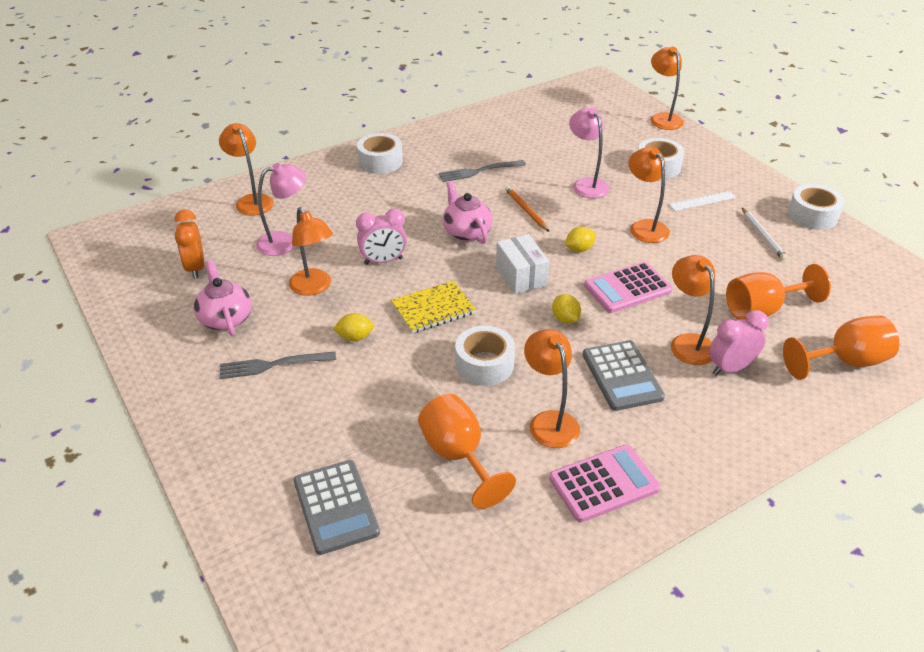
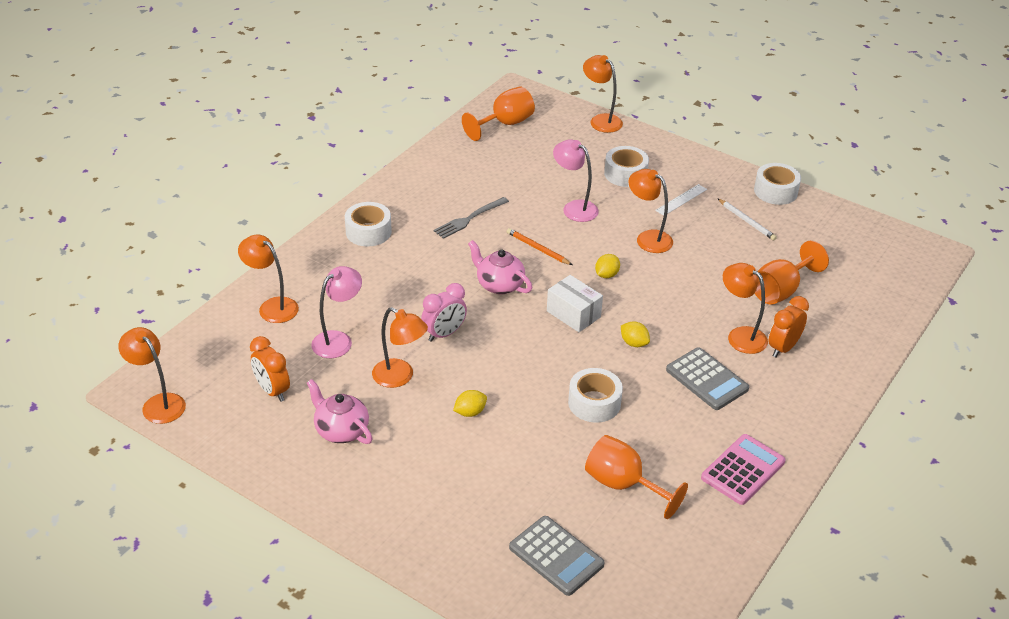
camera: 25 degrees left, 0 degrees up
grey fork [220,352,336,379] -> none
yellow notebook [391,281,476,334] -> none
orange lamp [524,329,580,448] -> orange lamp moved to [118,327,186,424]
pink calculator [584,262,673,313] -> none
pink clock [709,310,769,376] -> orange clock [769,296,809,358]
orange goblet [783,315,899,380] -> orange goblet moved to [462,86,535,141]

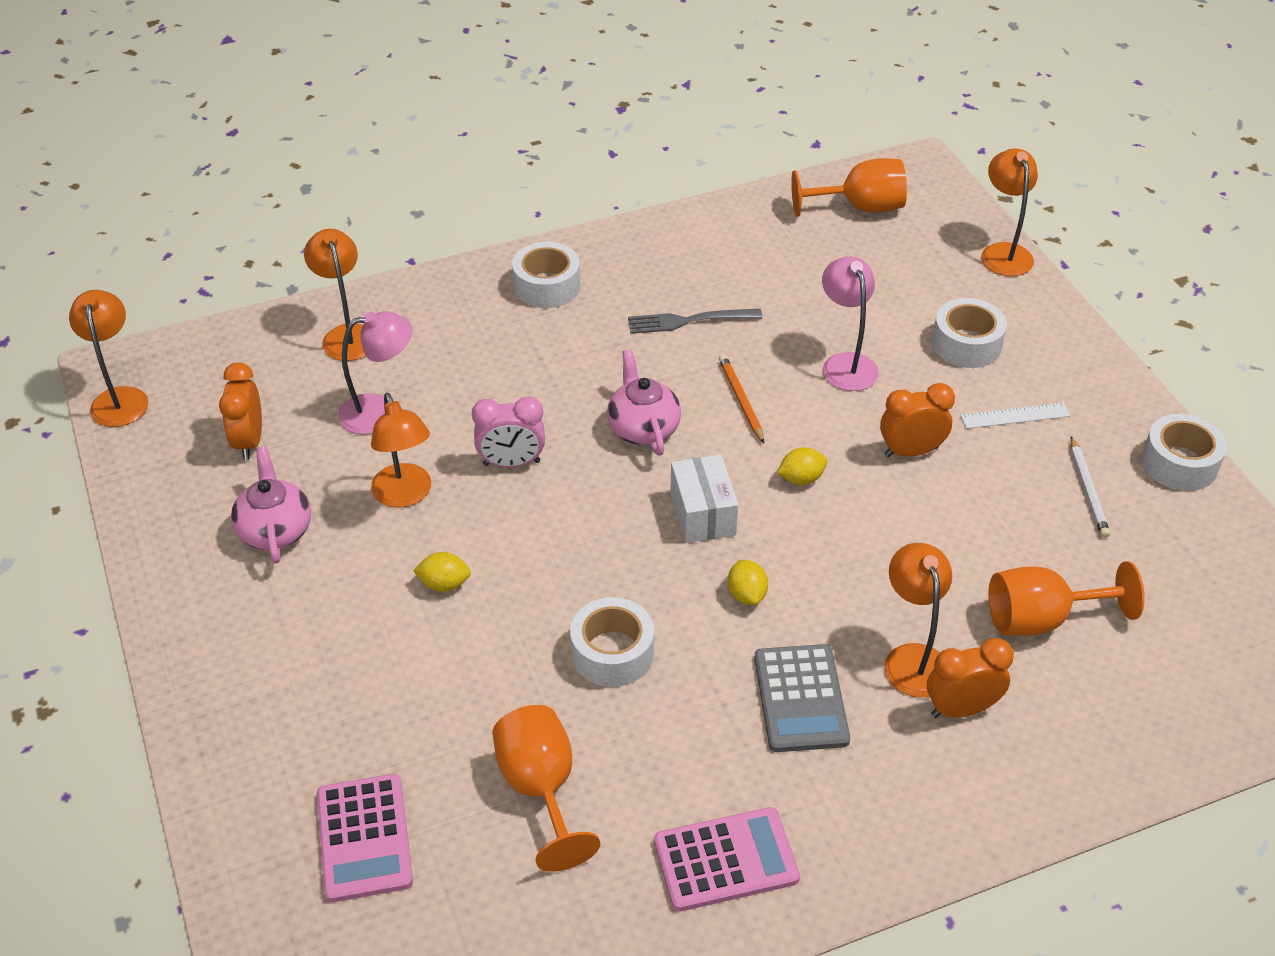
camera: 35 degrees right, 5 degrees up
grey calculator [509,516,604,596] -> pink calculator [317,774,413,902]
orange lamp [628,169,673,253] -> orange clock [880,383,955,457]

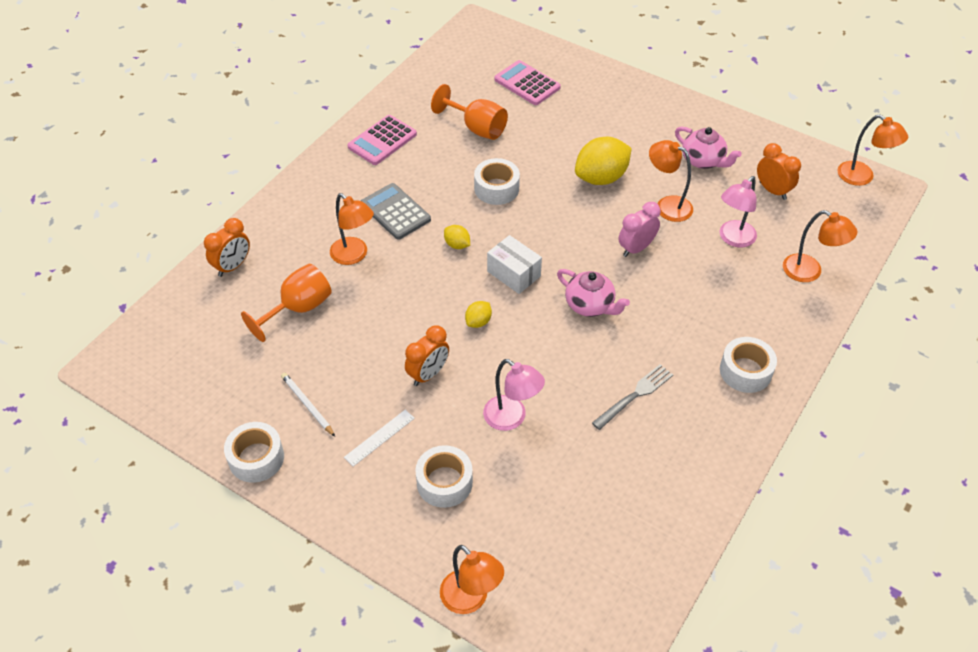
camera: 145 degrees right, 5 degrees up
yellow lemon [413,552,471,592] -> yellow lemon [575,137,632,185], size x2.10
orange pencil [719,355,764,443] -> none
orange goblet [791,158,907,217] -> none
orange clock [927,638,1014,718] -> orange clock moved to [204,218,250,277]

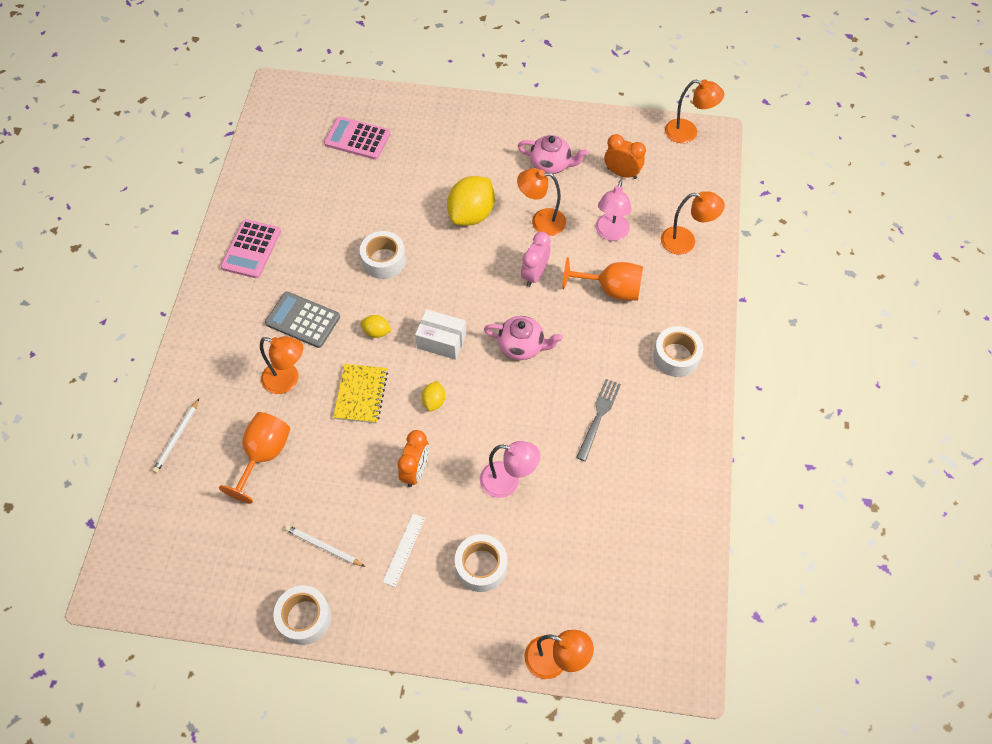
camera: 25 degrees left, 10 degrees up
orange clock [204,218,250,277] -> white pencil [152,399,199,473]
orange goblet [431,84,508,140] -> orange goblet moved to [562,257,643,300]
none -> yellow notebook [333,364,388,423]

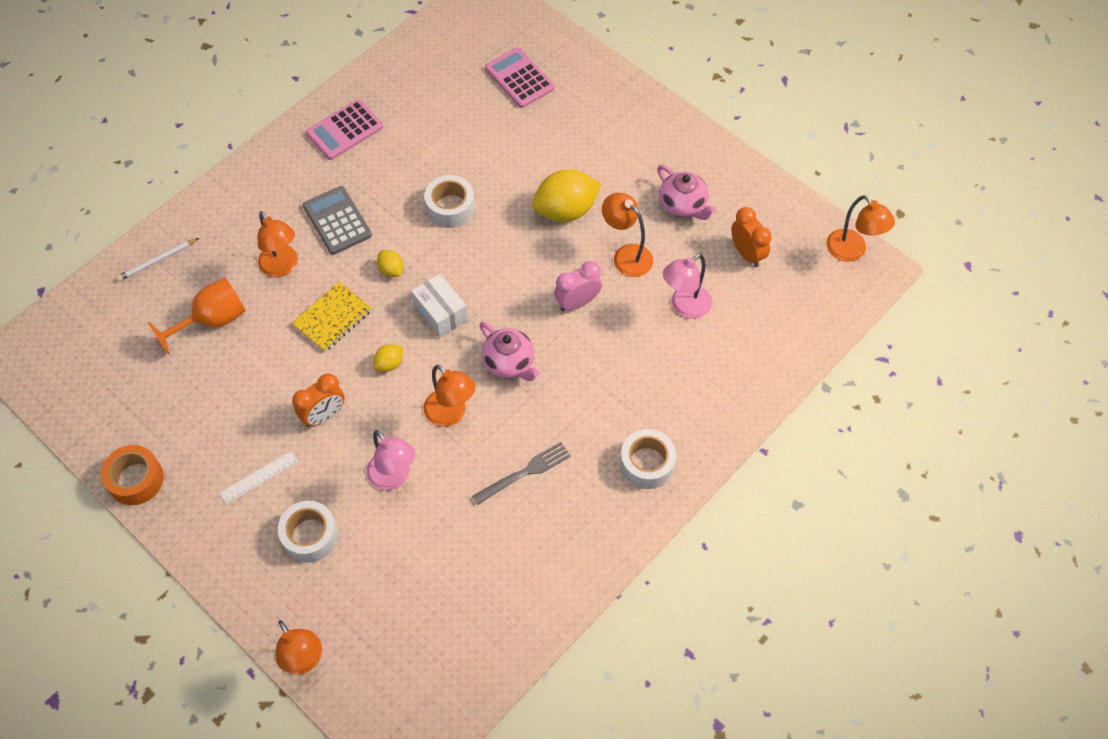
camera: 35 degrees right, 0 degrees up
white tape [273,585,331,645] -> orange tape [101,445,164,505]
white pencil [285,525,365,567] -> none
orange goblet [562,257,643,300] -> none
orange lamp [661,191,725,255] -> orange lamp moved to [423,365,476,427]

